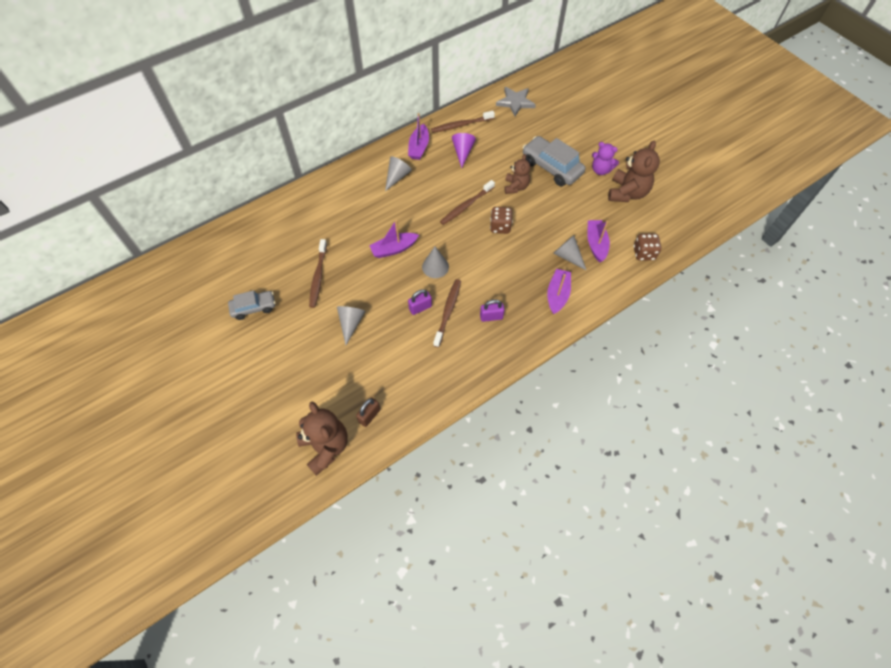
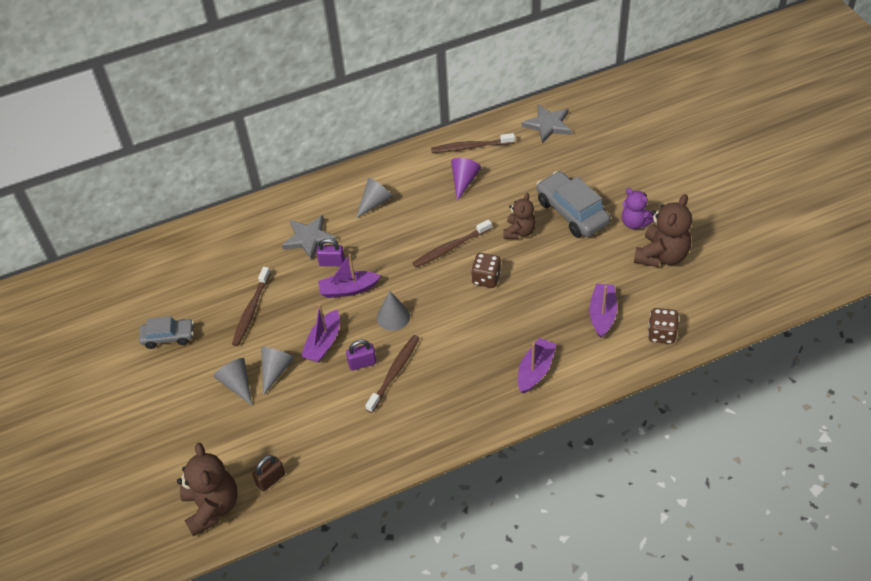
camera: 15 degrees right, 10 degrees down
purple boat [408,113,429,160] -> purple boat moved to [301,304,340,363]
purple padlock [480,300,505,322] -> purple padlock moved to [316,238,345,266]
grey cone [553,235,586,270] -> grey cone moved to [214,358,252,405]
none -> grey star [282,215,337,260]

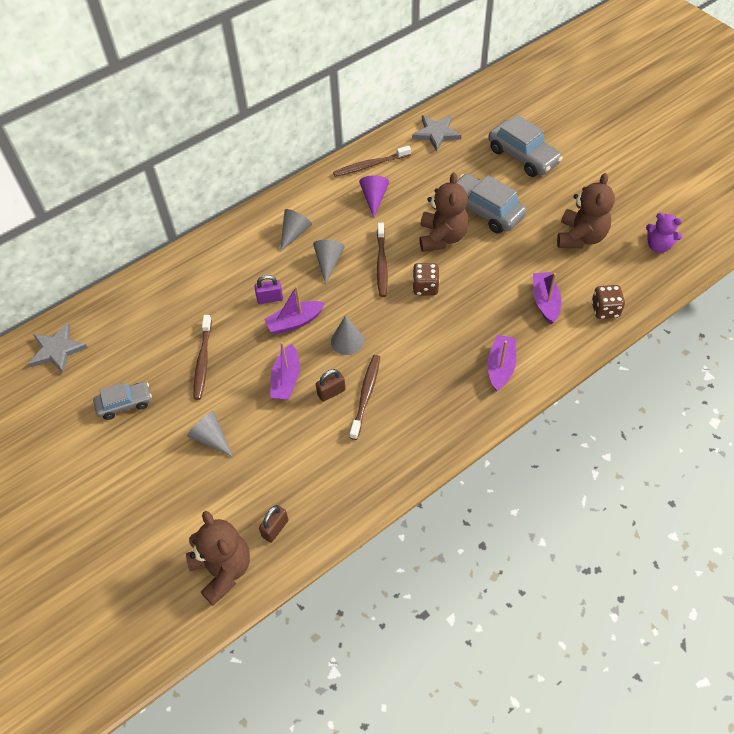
camera: 15 degrees left, 5 degrees up
grey cone [261,347,294,396] -> grey cone moved to [313,240,345,284]
grey star [282,215,337,260] -> grey star moved to [28,323,88,374]
purple padlock [346,340,377,371] -> brown padlock [316,369,346,402]
brown toothbrush [413,219,492,268] -> brown toothbrush turned 45 degrees counterclockwise [377,223,388,297]
brown teddy bear [504,193,536,239] -> brown teddy bear [420,172,469,252], size x1.58
purple teddy bear [622,188,654,229] -> purple teddy bear moved to [646,213,682,253]
none -> grey car [488,115,563,177]

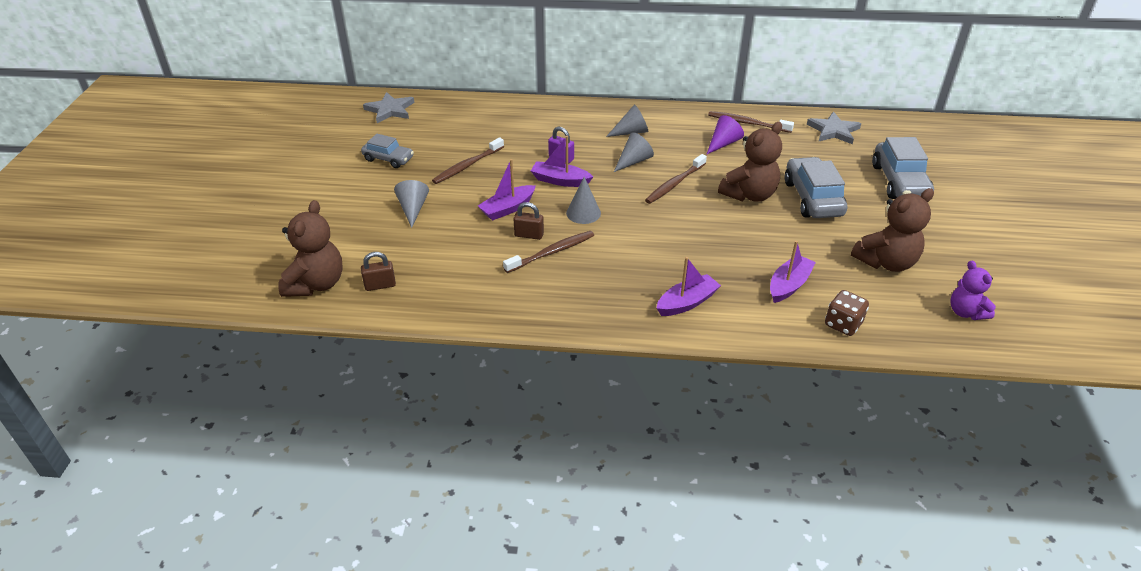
camera: 40 degrees right, 15 degrees down
brown dice [412,263,440,295] -> none

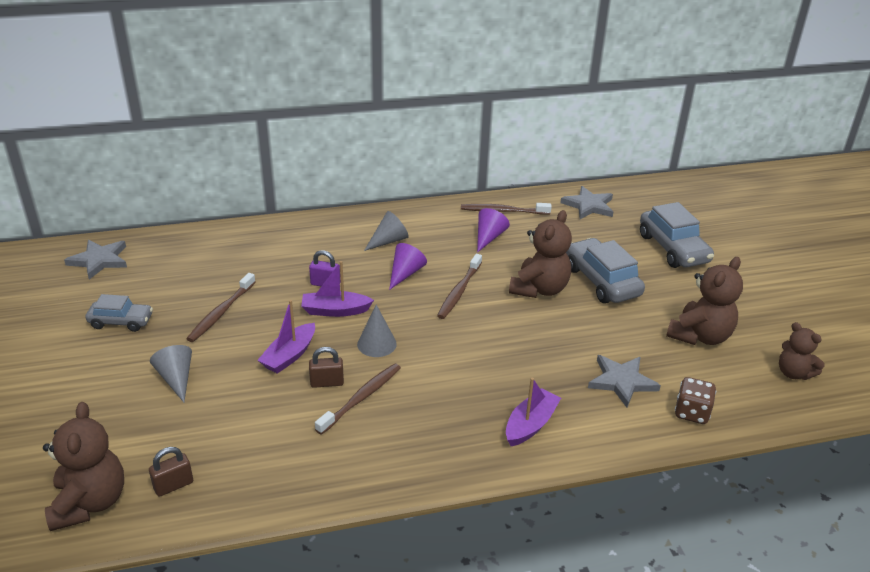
camera: 20 degrees left, 5 degrees down
grey cone [614,132,654,172] -> purple cone [389,243,427,290]
purple boat [770,241,816,303] -> grey star [588,355,661,408]
purple teddy bear [951,261,996,320] -> brown teddy bear [779,322,825,380]

